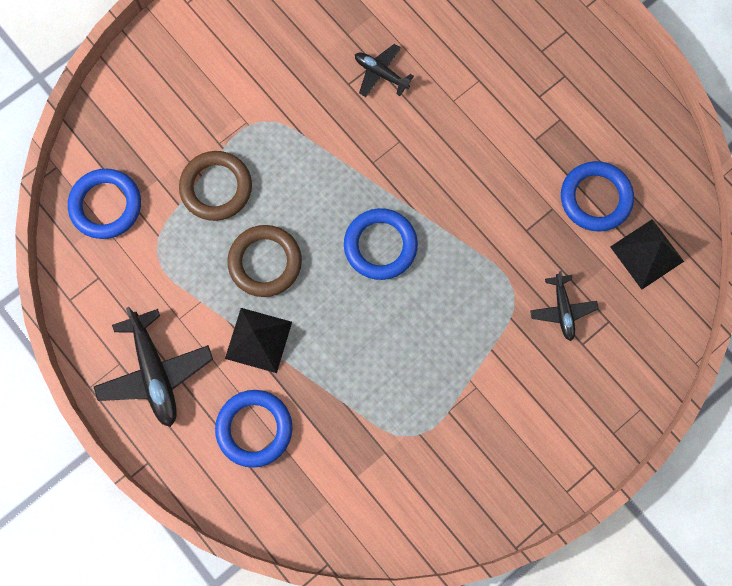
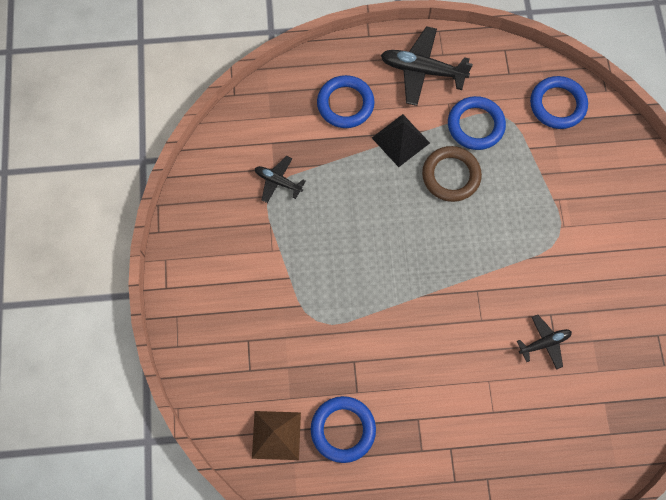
camera: 125 degrees right, 5 degrees down
brown ring [179,151,252,221] -> none
blue ring [344,208,418,280] -> blue ring moved to [448,96,506,150]
black plane [530,271,599,341] -> black plane moved to [255,156,306,203]
black pyramid [610,219,684,290] -> brown pyramid [252,411,301,460]

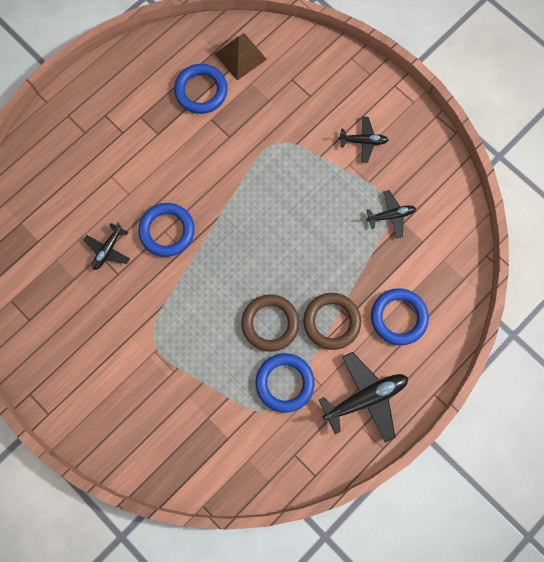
camera: 140 degrees right, 5 degrees up
black pyramid [372,114,430,167] -> brown ring [303,293,361,350]
blue ring [530,76,588,129] -> blue ring moved to [138,203,195,257]
none -> black plane [339,117,388,163]

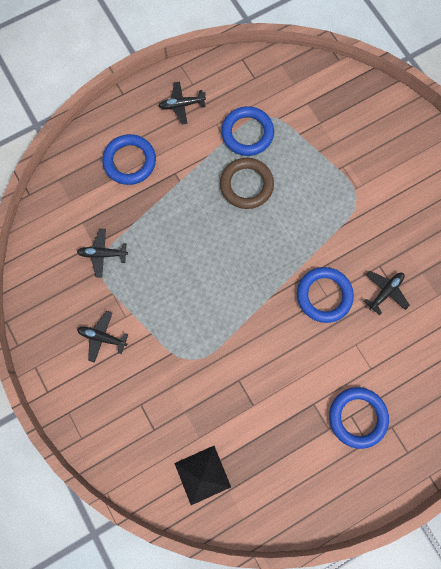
camera: 165 degrees left, 0 degrees up
blue ring [174,64,228,114] -> blue ring moved to [329,387,389,449]
brown pyramid [215,33,267,80] -> black pyramid [174,446,231,505]
brown ring [303,293,361,350] -> none
black plane [319,352,408,442] -> black plane [159,82,206,124], size x0.57

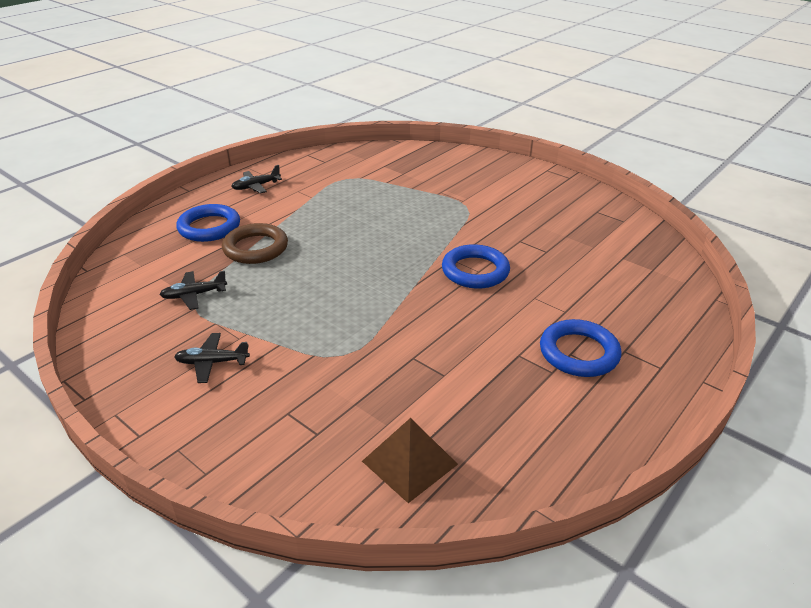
camera: 20 degrees left, 40 degrees down
black pyramid [174,446,231,505] -> brown pyramid [362,418,458,503]
brown ring [220,158,274,209] -> brown ring moved to [222,223,288,264]
blue ring [221,106,274,156] -> none
black plane [364,271,410,315] -> none

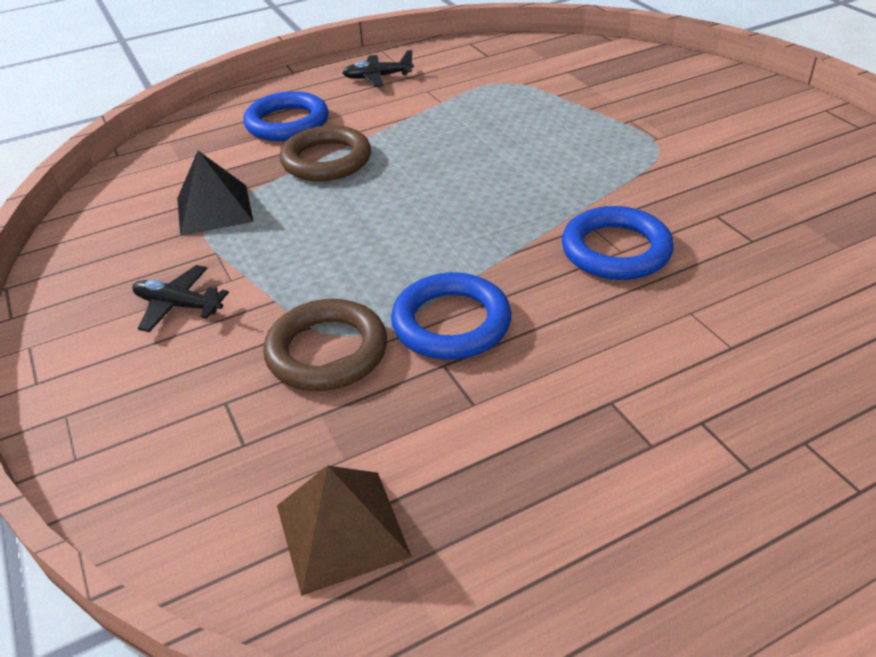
camera: 25 degrees right, 5 degrees up
black plane [159,271,227,310] -> black pyramid [177,151,254,236]
blue ring [540,319,621,377] -> blue ring moved to [391,272,512,360]
none -> brown ring [263,299,387,391]

